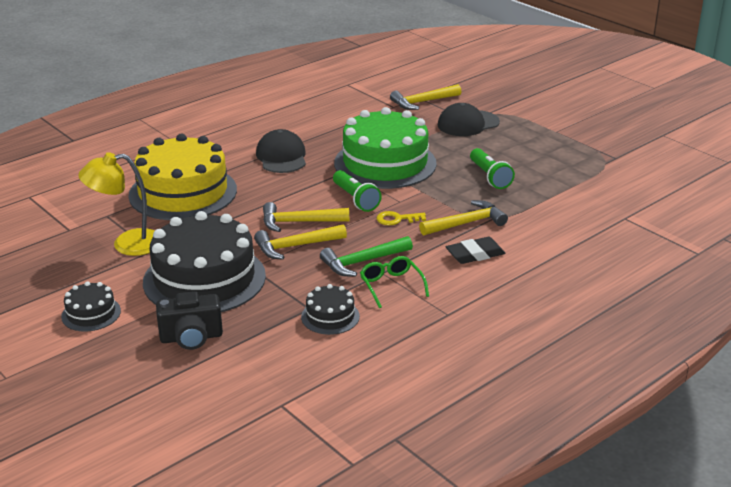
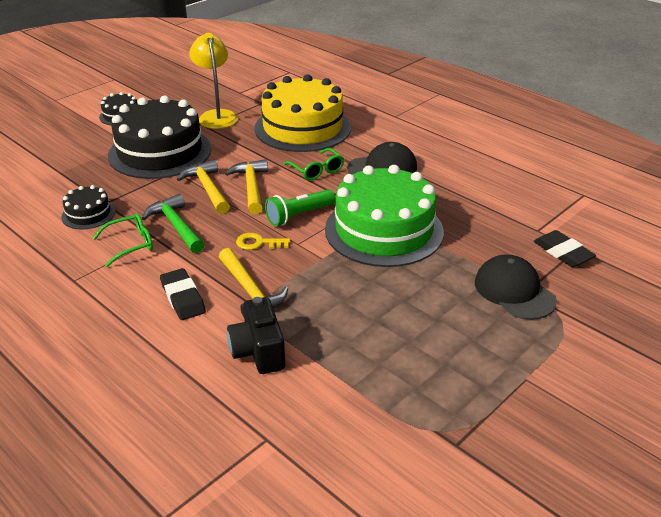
camera: 85 degrees right, 5 degrees up
black camera [156,291,223,350] -> black camera moved to [227,297,285,374]
yellow key [377,211,426,225] -> yellow key turned 75 degrees counterclockwise [236,233,290,250]
yellow hammer [390,84,461,110] -> black eraser [534,230,596,267]
green flashlight [470,148,515,189] -> none
none -> green glasses [283,148,344,181]

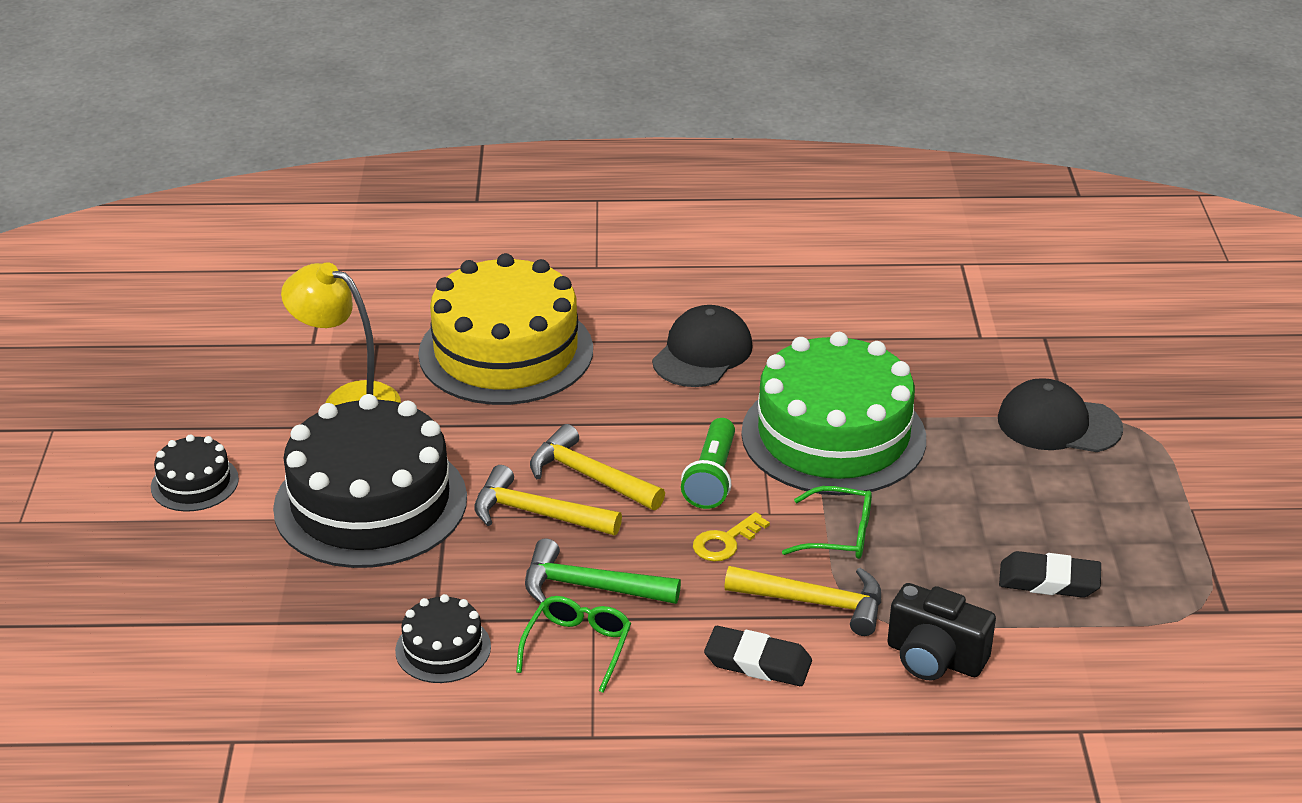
camera: 45 degrees left, 0 degrees up
green glasses [283,148,344,181] -> green glasses moved to [782,486,872,559]
black eraser [534,230,596,267] -> black eraser moved to [999,551,1101,598]

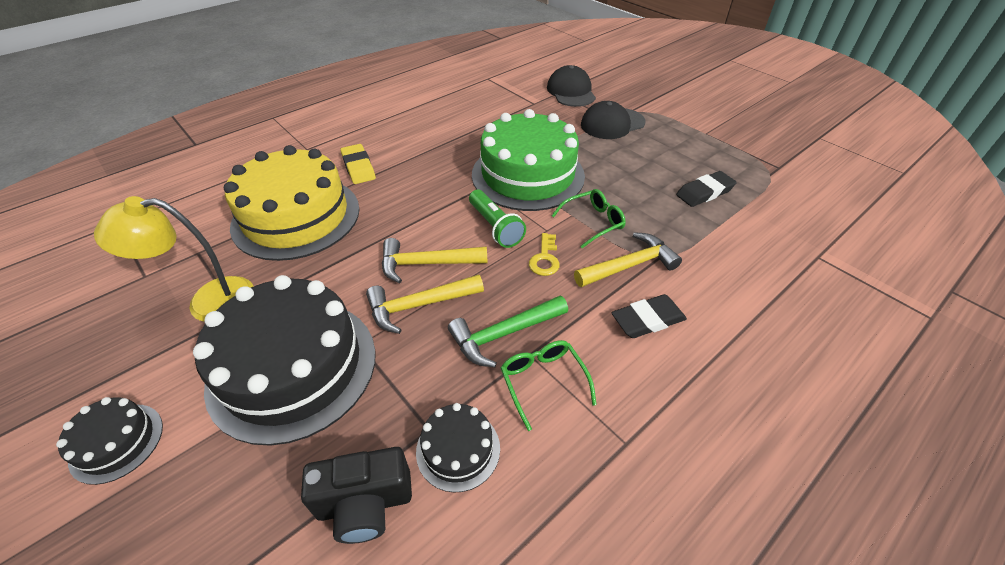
camera: 40 degrees left, 10 degrees up
black cap [652,305,753,387] -> black cap moved to [547,65,596,107]
black camera [887,583,996,681] -> black camera moved to [301,447,412,544]
none -> yellow eraser [340,144,376,184]

